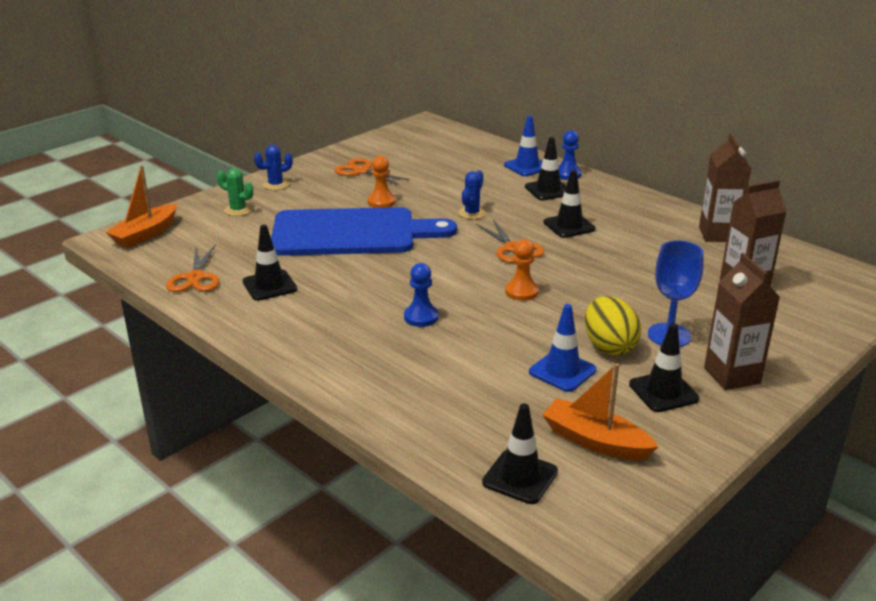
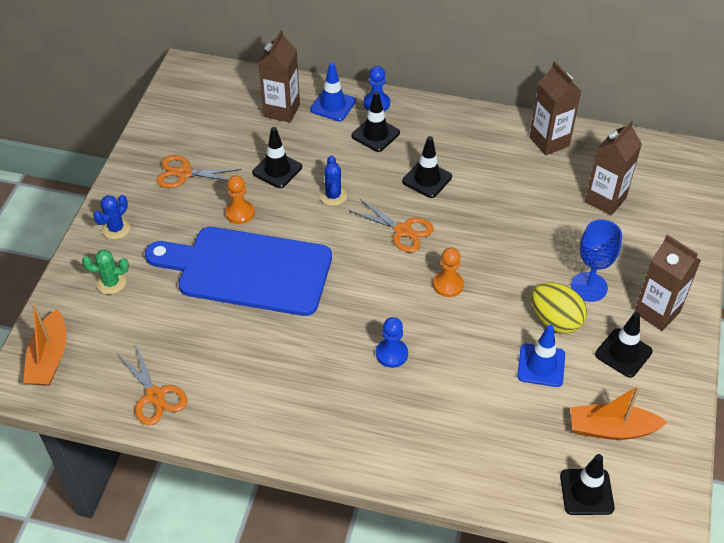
camera: 30 degrees left, 20 degrees up
black traffic cone [242,225,297,301] -> black traffic cone moved to [252,127,302,188]
blue cutting board [271,207,457,256] -> blue cutting board turned 135 degrees counterclockwise [145,227,332,316]
none -> brown carton [258,30,300,123]

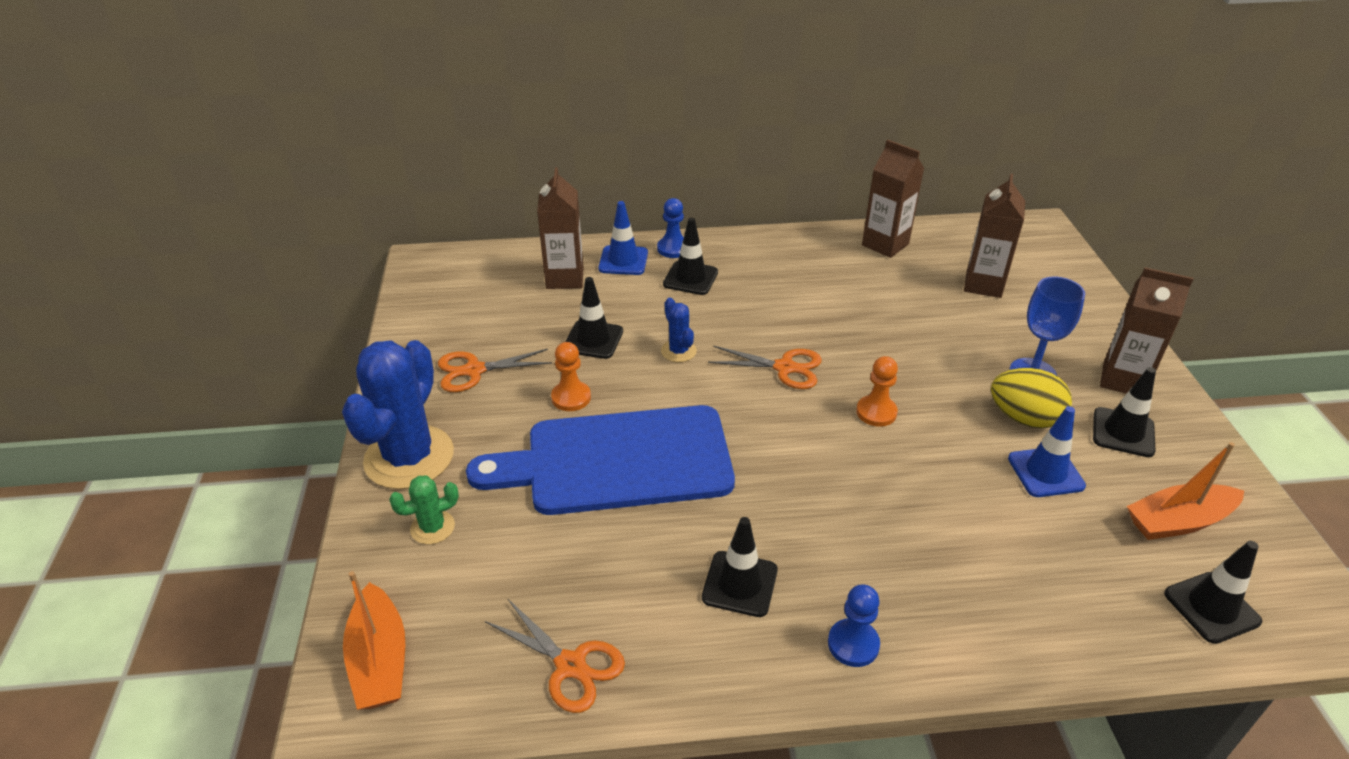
camera: 20 degrees left, 10 degrees down
blue cactus [93,195,130,239] -> blue cactus [342,340,454,489], size x2.18
blue pawn [376,317,408,368] -> blue pawn moved to [828,584,880,667]
black traffic cone [402,136,452,198] -> black traffic cone moved to [702,517,778,617]

